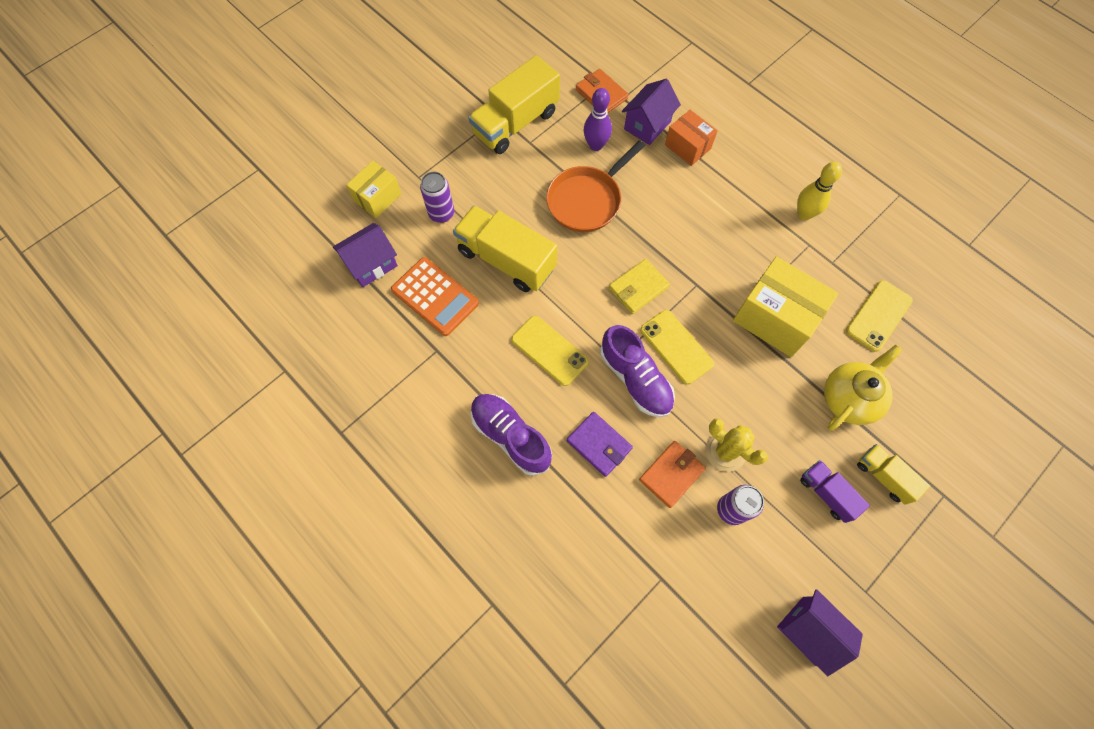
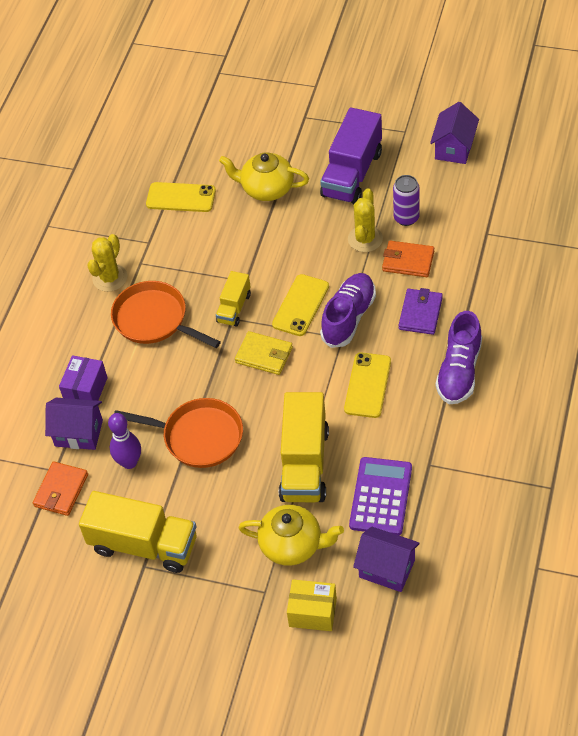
camera: 115 degrees left, 15 degrees down
orange calculator [391,257,479,336] -> purple calculator [349,457,412,535]
purple can [420,172,454,223] -> yellow teapot [239,505,344,566]
orange box [665,110,717,166] -> purple box [59,355,108,401]
yellow box [733,256,838,357] -> none
yellow bowling pin [797,162,842,220] -> yellow cactus [87,234,127,292]
purple truck [800,460,870,523] -> purple truck [320,107,382,204], size x1.87
yellow truck [857,444,930,505] -> yellow truck moved to [216,271,251,327]
none -> orange pan [111,281,221,348]

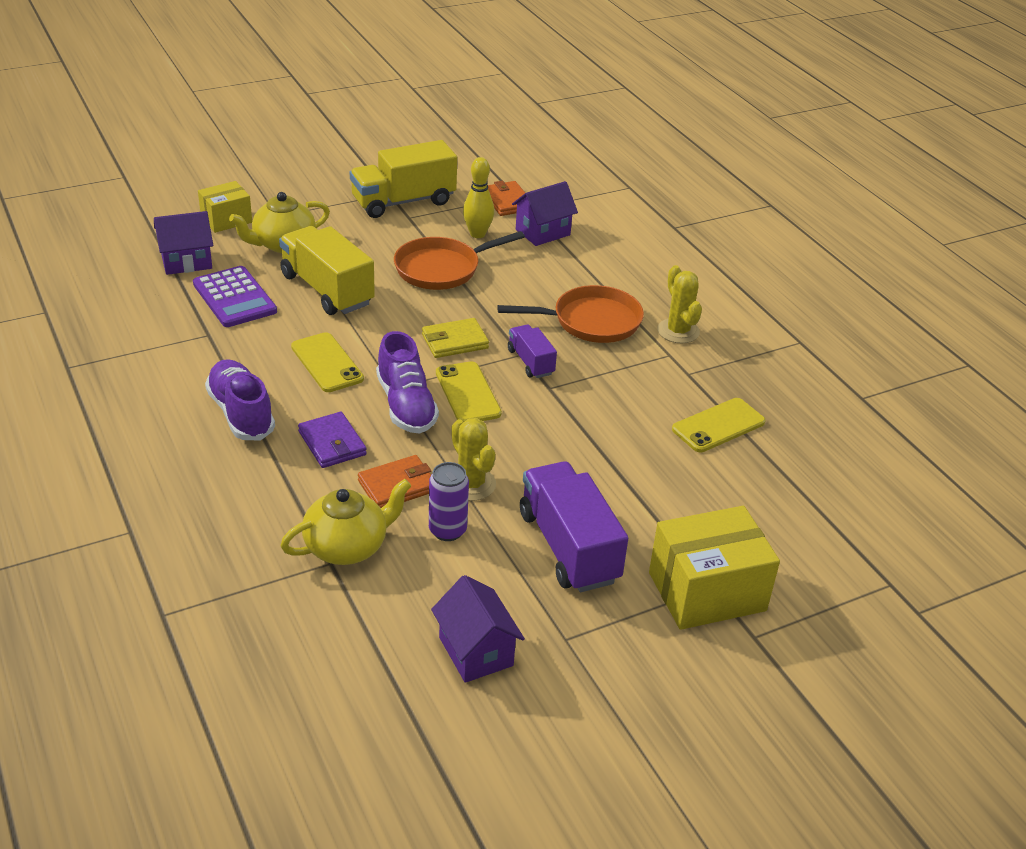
camera: 130 degrees right, 15 degrees down
purple box [59,355,108,401] -> none
purple bowling pin [108,413,141,469] -> yellow bowling pin [463,157,494,238]
yellow truck [216,271,251,327] -> purple truck [508,325,557,378]
yellow teapot [219,152,309,201] -> yellow teapot moved to [280,479,411,565]
none -> yellow box [649,506,780,630]

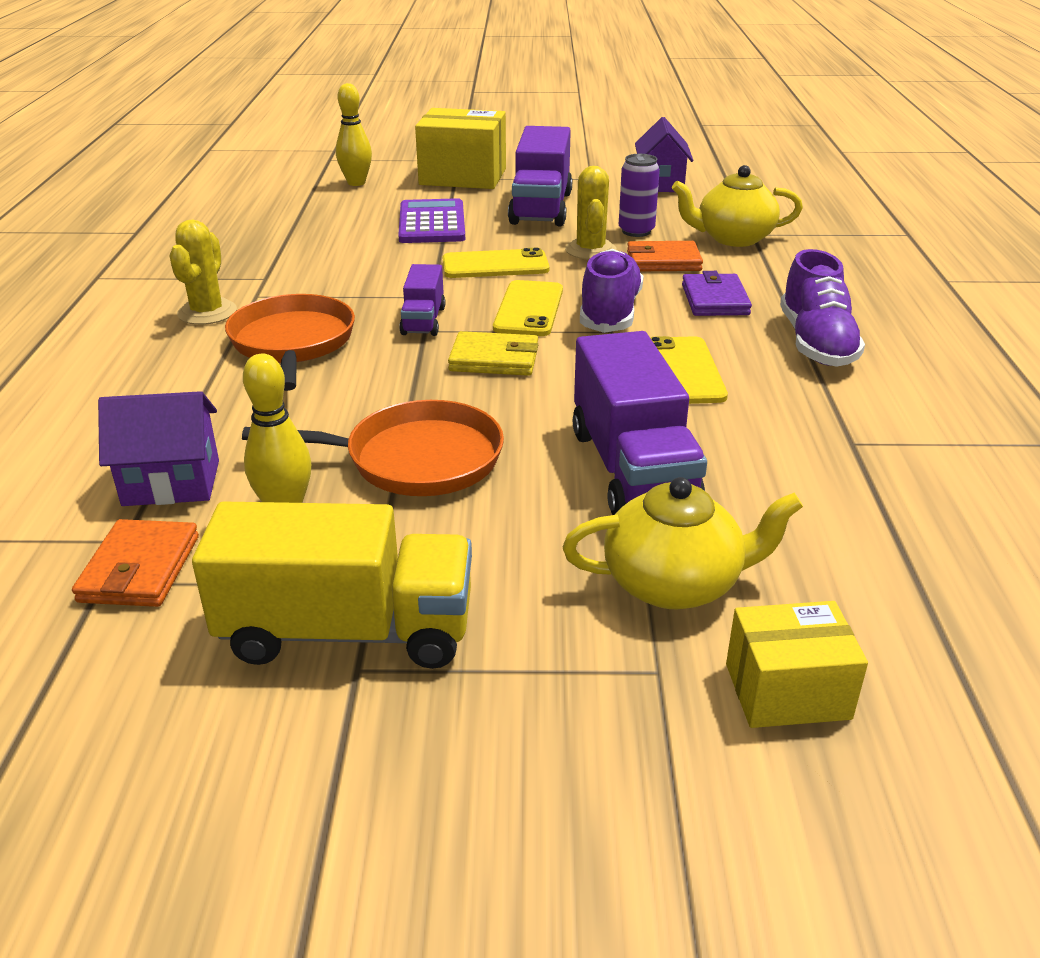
camera: 150 degrees left, 5 degrees down
purple house [154,211,213,275] -> none
purple calculator [193,266,277,327] -> purple calculator moved to [398,198,465,243]
yellow truck [279,226,375,315] -> purple truck [573,331,707,515]
orange pan [497,285,644,343] -> orange pan turned 60 degrees clockwise [225,294,355,391]
yellow phone [672,398,766,452] -> yellow phone moved to [443,248,549,278]
none -> yellow bowling pin [336,83,372,186]

